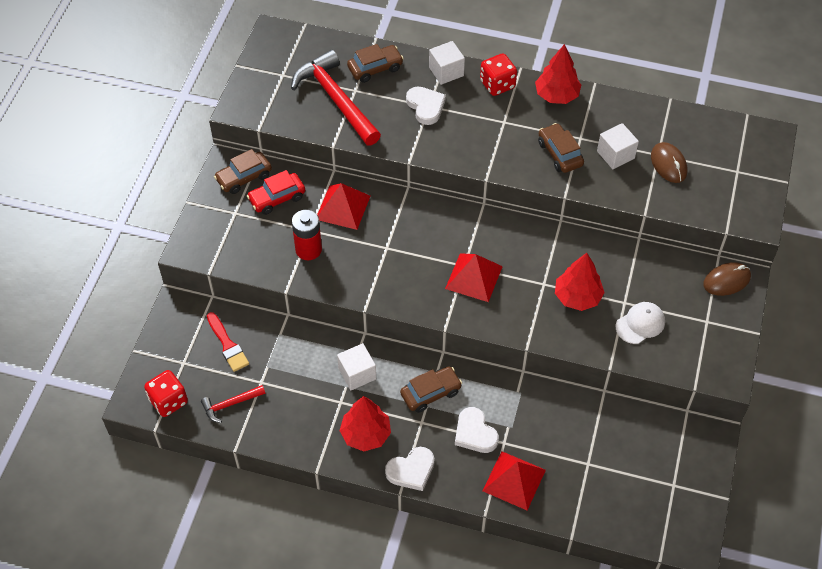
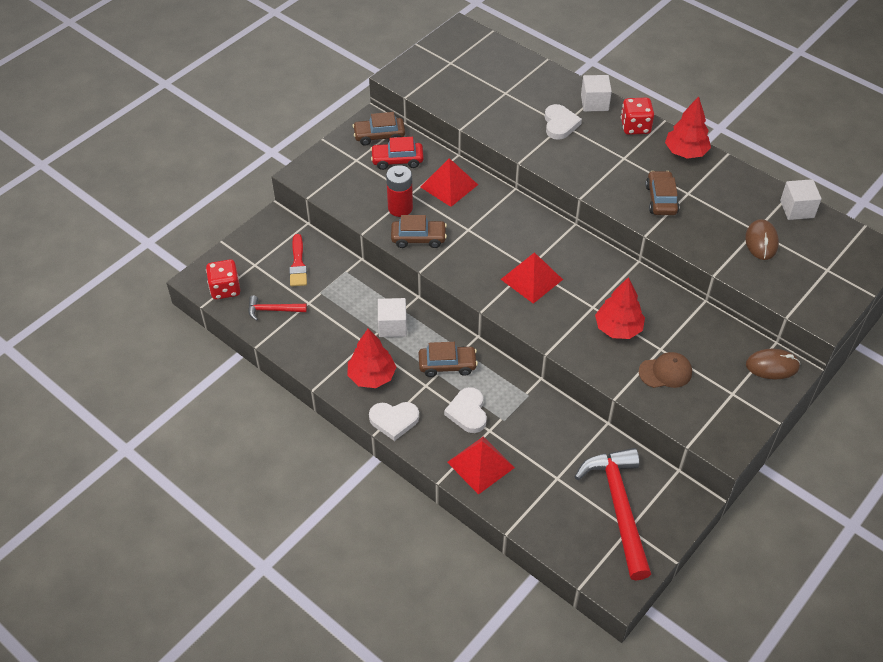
camera: 25 degrees right, 5 degrees down
red hammer [291,50,381,146] -> red hammer moved to [575,448,651,580]
brown car [347,44,404,83] -> brown car moved to [391,215,447,248]
white cube [597,123,639,169] -> white cube moved to [780,179,821,220]
white cap [616,302,665,344] -> brown cap [639,352,692,388]

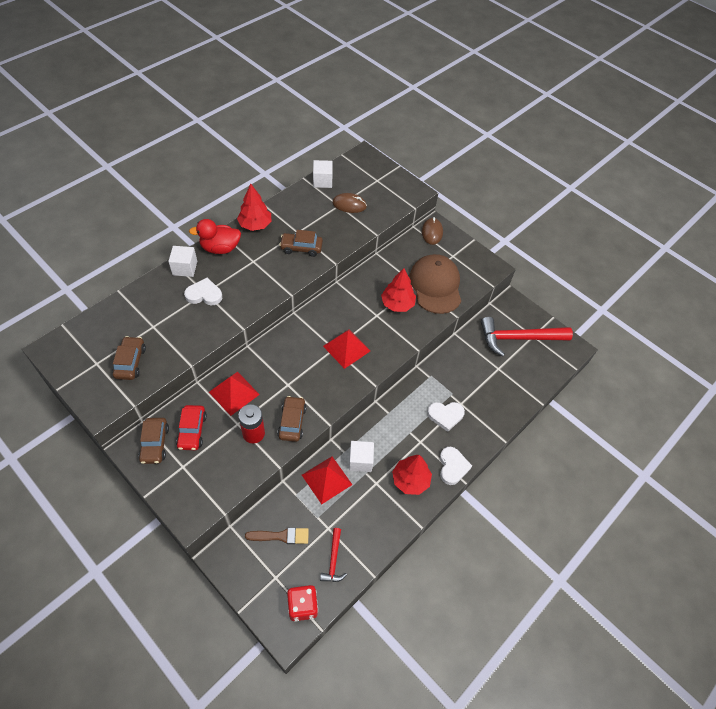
camera: 90 degrees left, 5 degrees up
red brush [289,234,307,286] -> brown brush [245,527,309,544]
brown car [419,342,478,377] -> brown car moved to [112,336,146,380]
red pyramid [447,436,515,495] -> red pyramid moved to [302,457,352,505]
red dice [621,98,654,135] -> red duck [189,219,241,254]
brown cap [639,352,692,388] -> brown cap [409,254,461,314], size x1.93

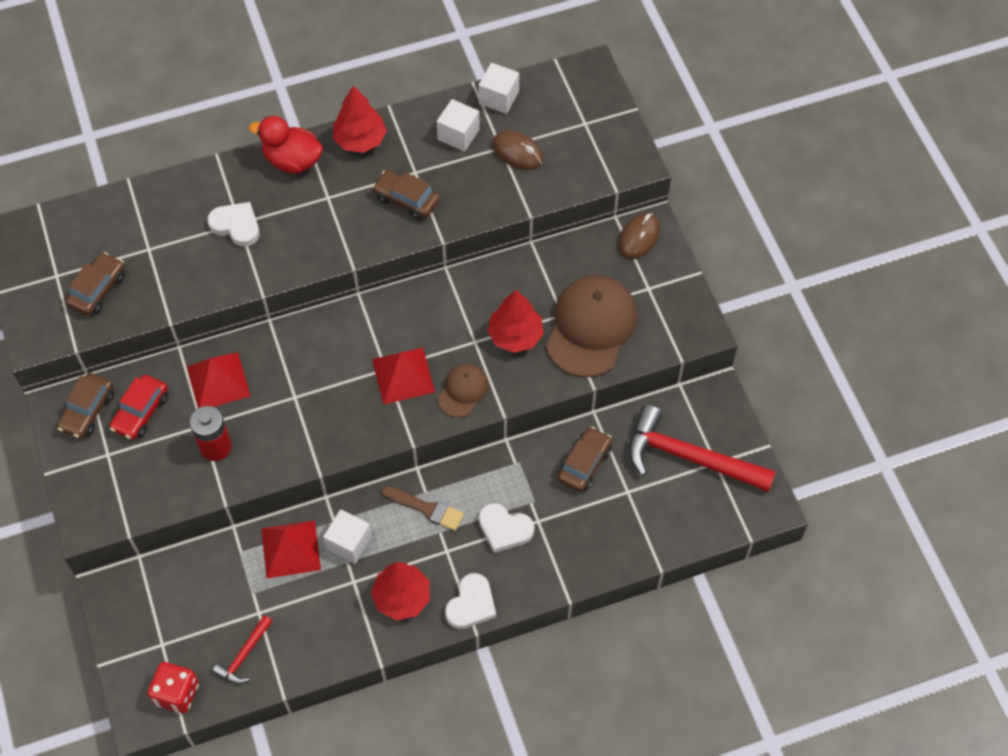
camera: 30 degrees right, 5 degrees up
white cube [168,246,197,277] -> white cube moved to [437,99,480,151]
brown brush [245,527,309,544] -> brown brush moved to [381,486,464,531]
brown car [277,396,307,442] -> brown car moved to [558,426,612,492]
none -> brown cap [438,363,489,417]

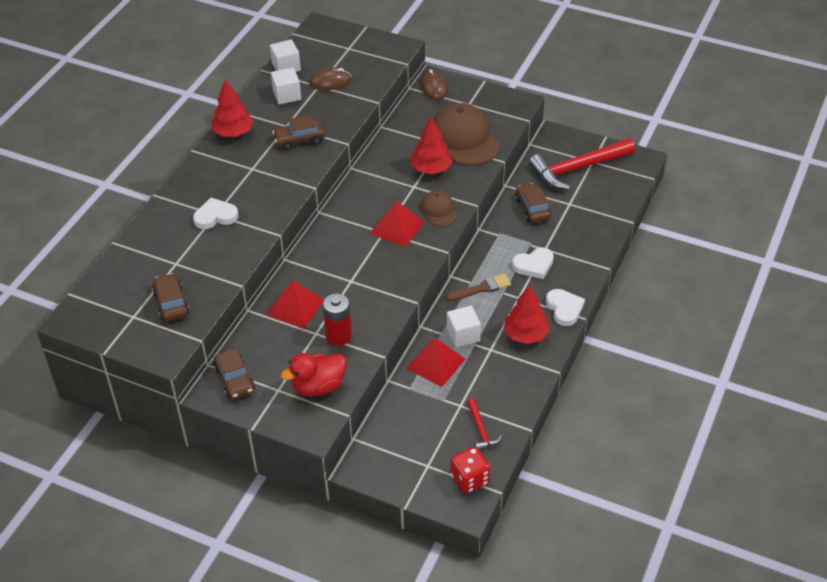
camera: 45 degrees left, 15 degrees down
red car [110,375,168,440] -> none
red duck [249,116,323,174] -> red duck moved to [281,353,347,396]

